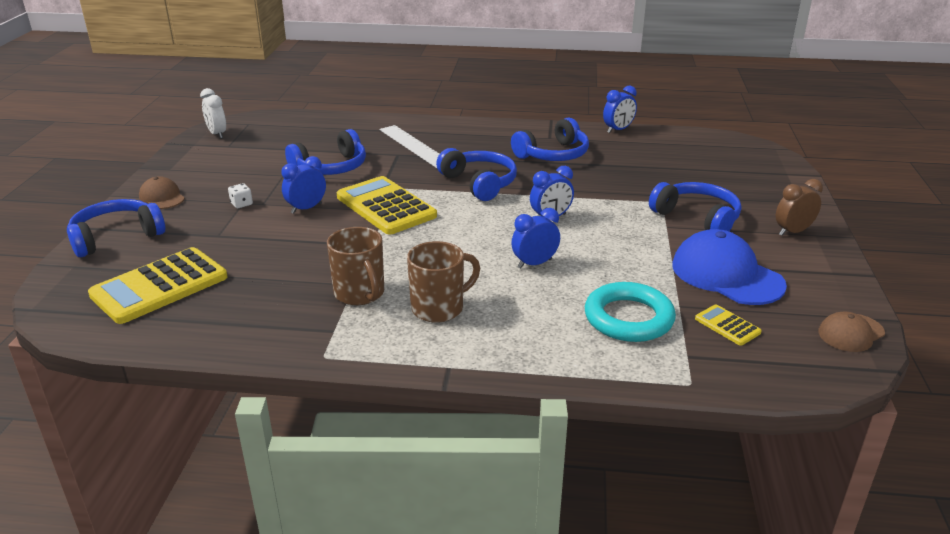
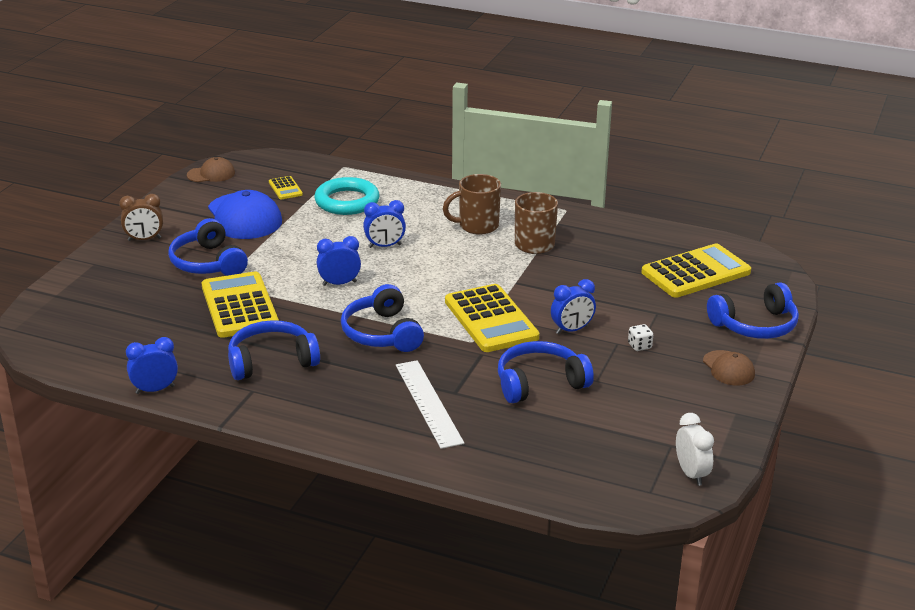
camera: 165 degrees left, 0 degrees up
none -> yellow calculator [202,271,279,338]

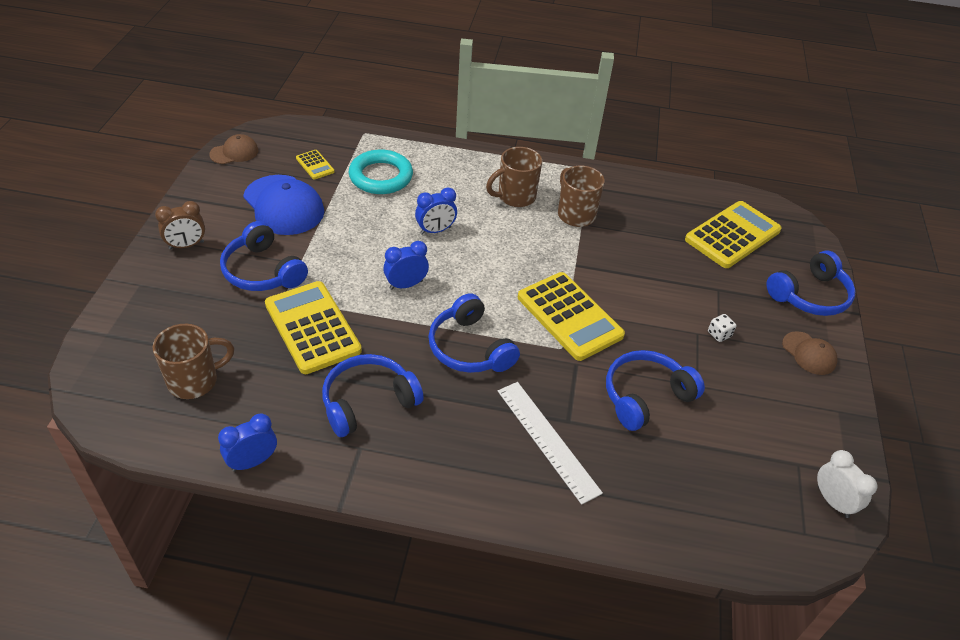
camera: 15 degrees left, 15 degrees up
blue clock [551,279,596,334] -> none
none -> brown mug [153,324,234,399]

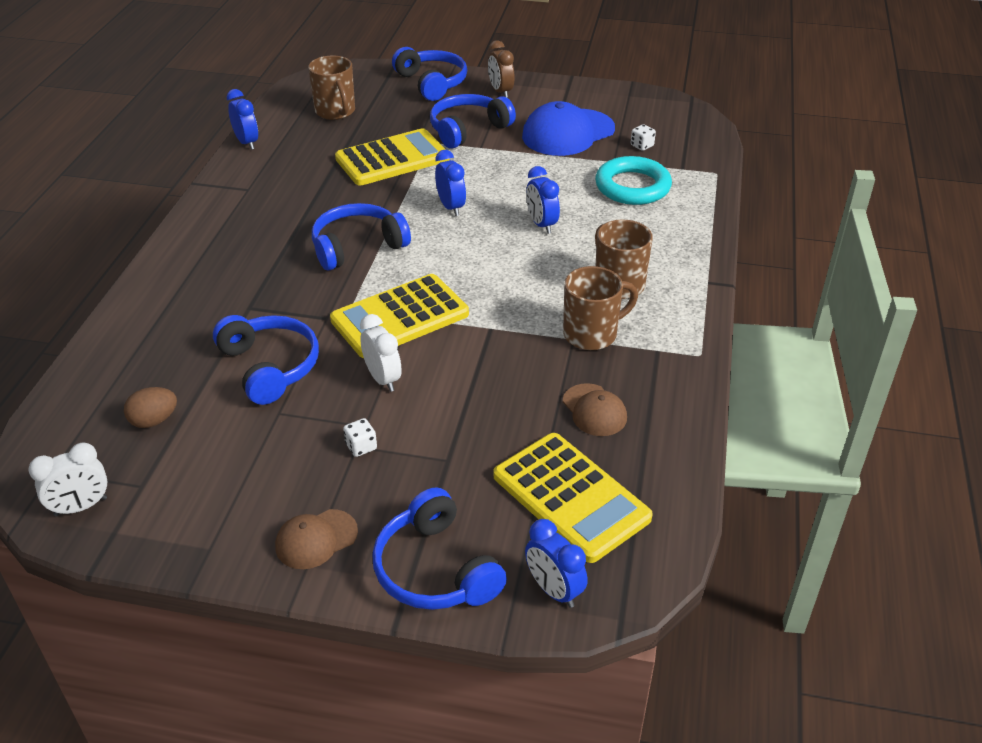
camera: 95 degrees right, 5 degrees down
brown cap [209,134,259,164] -> brown cap moved to [563,383,627,436]
yellow calculator [296,150,335,179] -> white dice [630,124,656,151]
blue headphones [322,354,424,437] -> blue headphones moved to [392,47,467,101]
white ruler [498,382,603,505] -> none
none -> brown egg [124,387,177,428]
none -> white clock [360,314,402,392]
none -> blue clock [525,519,588,608]

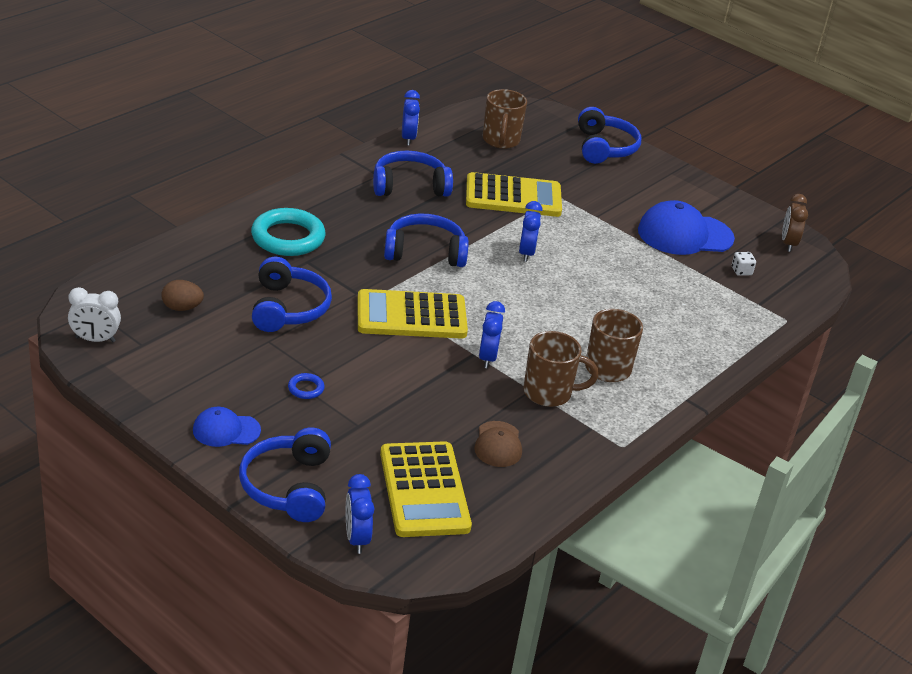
camera: 25 degrees right, 5 degrees down
brown cap [275,509,358,569] -> blue cap [193,407,261,447]
white dice [343,418,377,457] -> blue ring [288,373,325,399]
white clock [360,314,402,392] -> none
blue headphones [430,94,516,148] -> blue headphones moved to [373,151,453,197]
brown clock [488,40,515,98] -> brown clock moved to [782,194,808,252]
blue clock [526,166,560,234] -> blue clock moved to [479,301,505,368]
turquoise ring [595,156,672,205] -> turquoise ring moved to [251,208,326,256]

